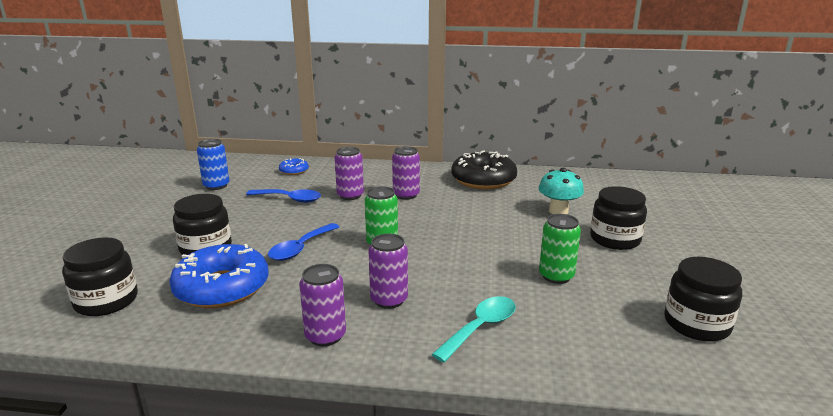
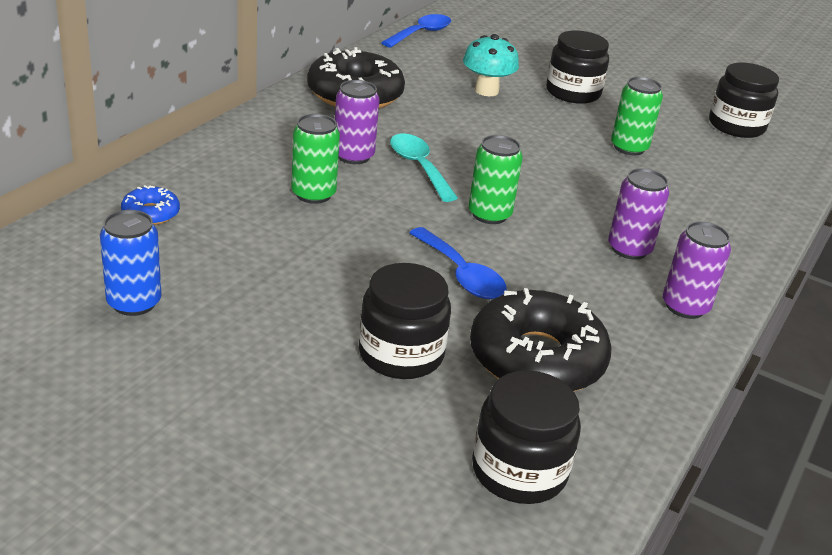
camera: 70 degrees left, 10 degrees up
blue donut [169,244,269,308] -> black donut [470,288,612,391]
blue spoon [246,189,321,203] -> blue spoon moved to [381,14,451,48]
purple can [335,147,364,200] -> green can [291,114,340,204]
turquoise spoon [432,296,516,362] -> turquoise spoon moved to [390,134,458,202]

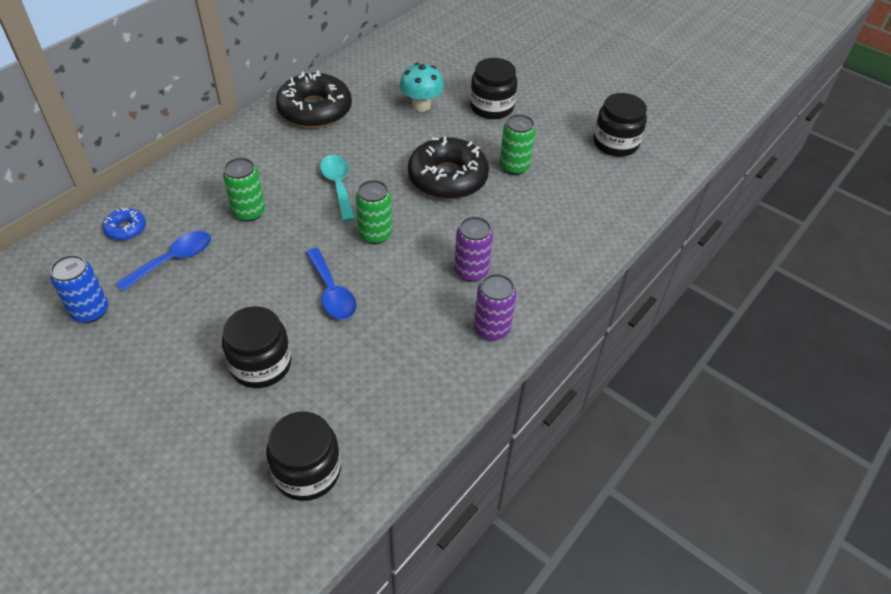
camera: 10 degrees right, 15 degrees up
purple can [335,80,380,164] -> none
blue spoon [381,14,451,48] -> blue spoon moved to [116,231,211,292]
black donut [470,288,612,391] -> black donut moved to [408,136,489,200]

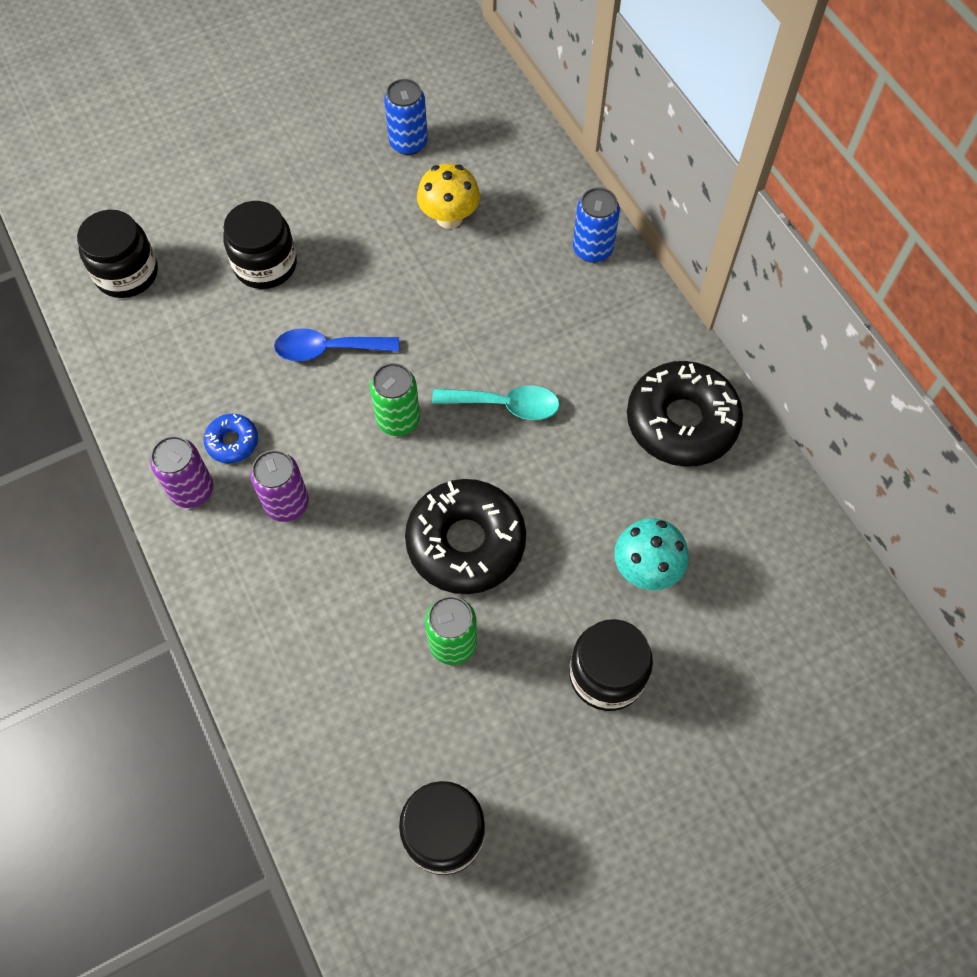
camera: 115 degrees right, 15 degrees up
blue donut [103,208,146,241] -> blue donut moved to [204,414,258,463]
blue spoon [116,231,211,292] -> yellow mushroom [417,163,480,229]
green can [223,158,265,221] -> none
none -> blue can [573,187,620,263]

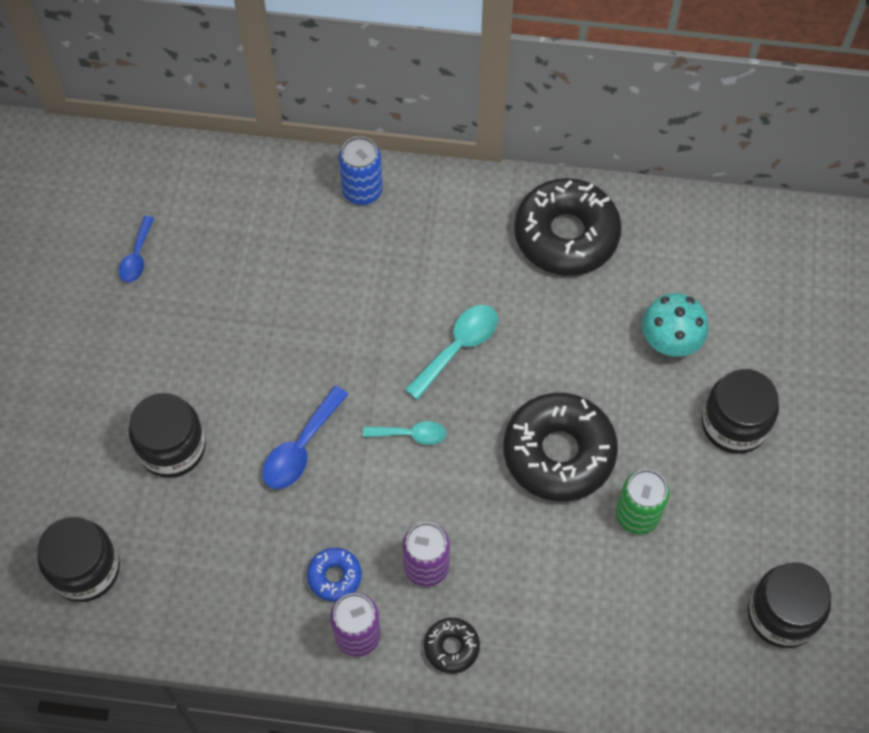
camera: 55 degrees left, 0 degrees up
green can [370,363,420,436] -> turquoise spoon [363,421,446,445]
blue can [384,79,428,155] -> blue spoon [119,216,154,283]
yellow mushroom [417,163,480,229] -> none
none -> black donut [424,618,480,674]

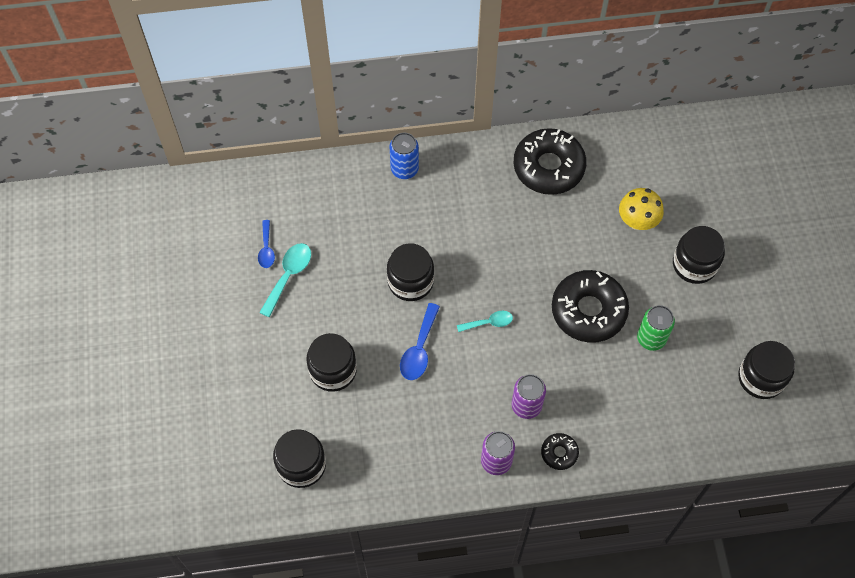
camera: 15 degrees left, 0 degrees up
blue donut [307,548,362,601] -> none
turquoise spoon [405,305,498,400] -> turquoise spoon moved to [259,243,311,317]
turquoise mushroom [642,293,708,357] -> yellow mushroom [619,188,664,230]
none -> black jar [387,243,434,301]

